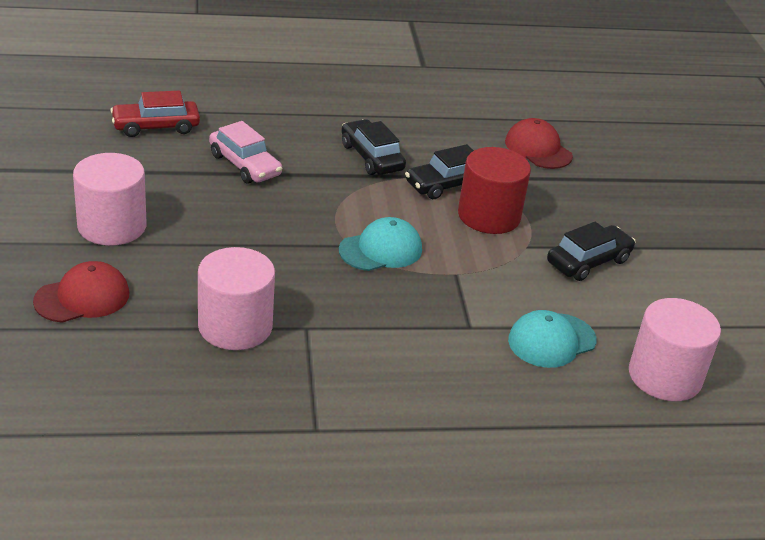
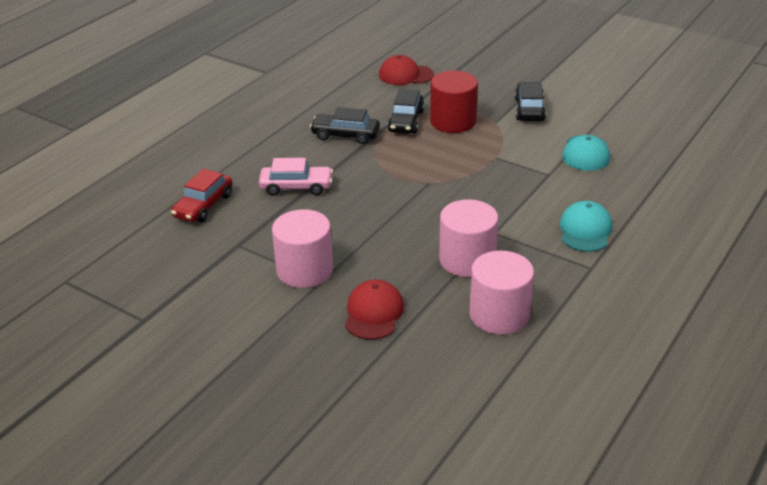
camera: 45 degrees left, 0 degrees up
turquoise cap [339,217,422,271] -> turquoise cap moved to [560,201,613,252]
pink cylinder [629,298,721,401] -> pink cylinder moved to [469,250,534,335]

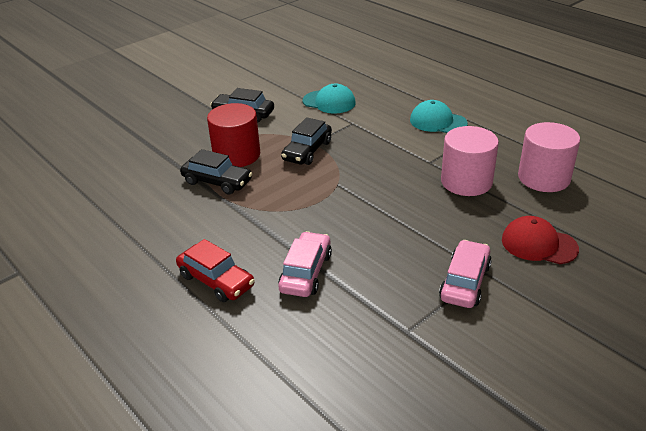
camera: 75 degrees left, 0 degrees up
red car [171,169,233,222] -> red car moved to [176,239,255,302]
pink cylinder [272,209,333,288] -> pink car [439,240,492,308]
black car [310,107,380,144] -> black car moved to [281,117,332,165]
red cap [379,55,434,85] -> none

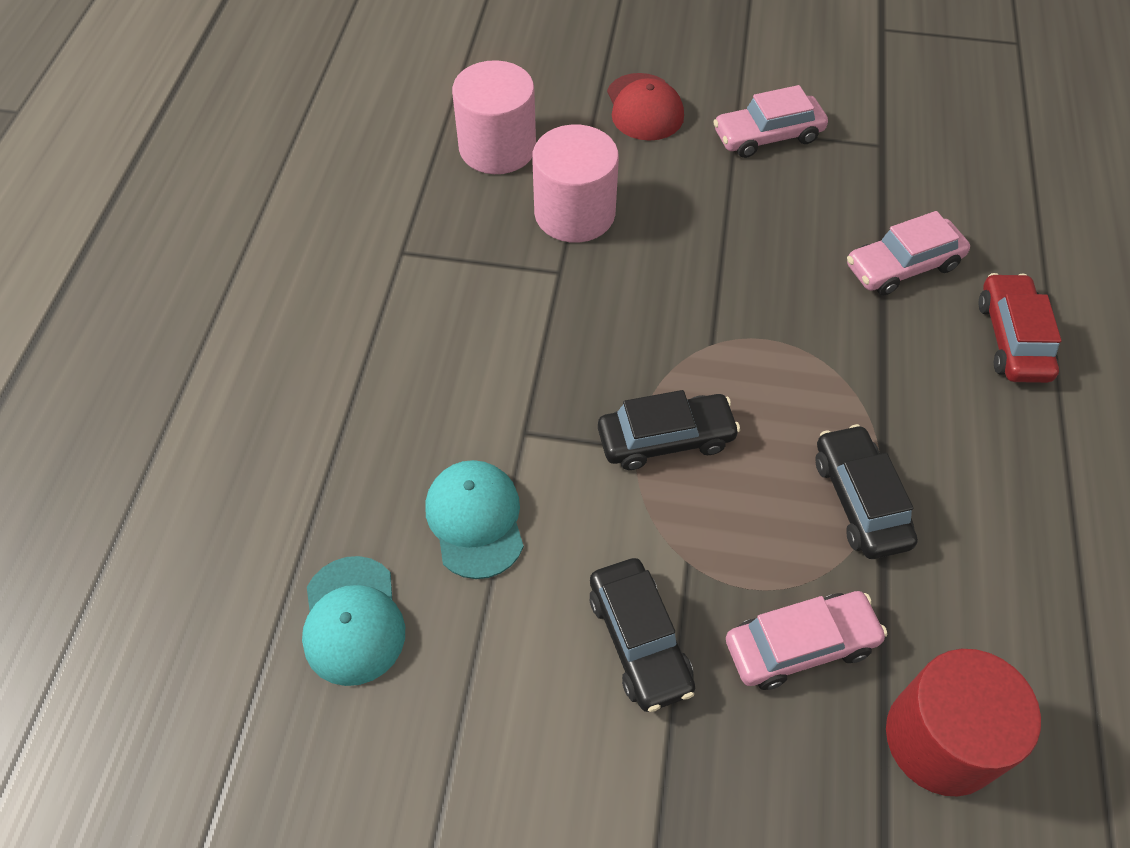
camera: 130 degrees left, 20 degrees up
red cylinder [207,103,260,167] -> red cylinder moved to [886,649,1041,797]
turquoise cap [410,100,468,133] -> turquoise cap moved to [302,556,405,686]
none -> pink car [726,591,887,690]

